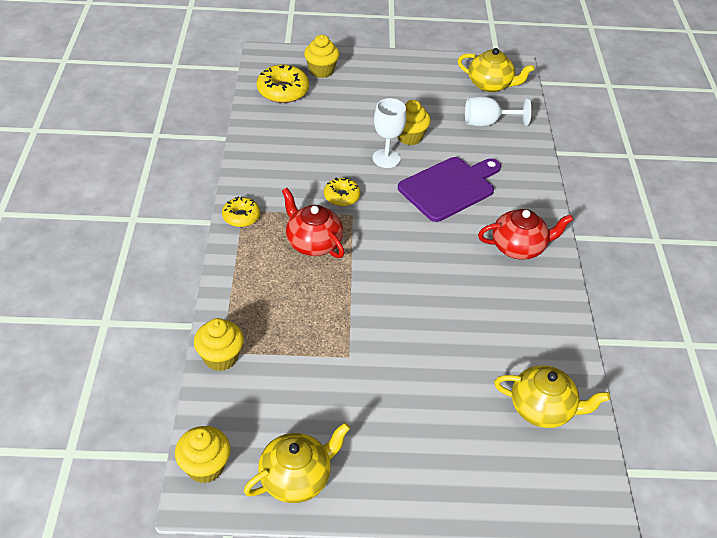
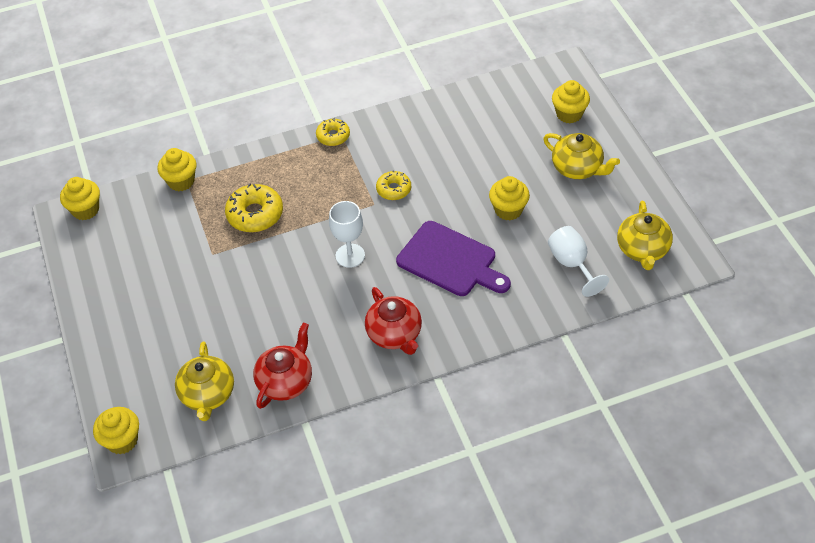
camera: 75 degrees right, 5 degrees up
yellow teapot [244,423,350,503] -> yellow teapot moved to [543,133,620,179]
yellow donut [257,64,309,103] -> yellow donut moved to [225,183,283,232]
red teapot [282,188,344,258] -> red teapot moved to [253,323,312,409]
white goblet [373,98,406,168] -> white goblet moved to [329,201,365,268]
none -> yellow cupcake [93,407,139,454]

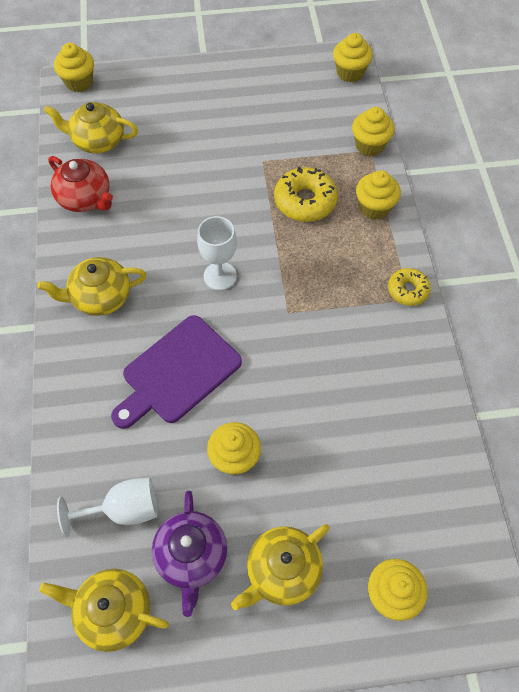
camera: 100 degrees right, 10 degrees up
red teapot [365,287,422,355] -> yellow teapot [37,257,146,316]
yellow donut [376,170,411,200] -> none
none -> purple teapot [152,491,227,617]
none -> yellow cupcake [356,170,401,220]

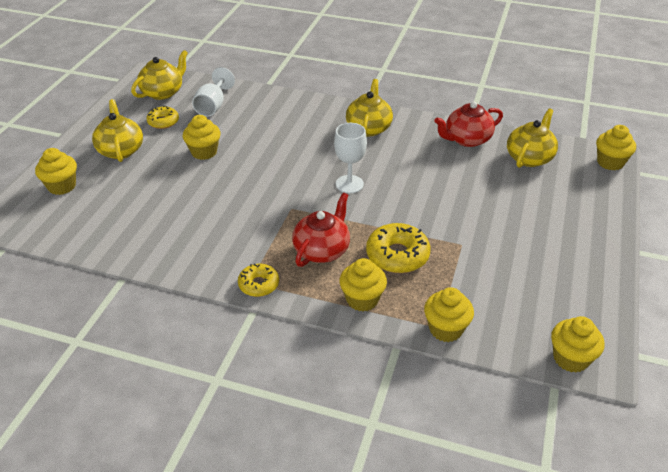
camera: 115 degrees right, 20 degrees down
purple cutting board [111,315,242,429] -> none
purple teapot [152,491,227,617] -> yellow donut [146,106,179,129]
none -> red teapot [292,193,350,267]

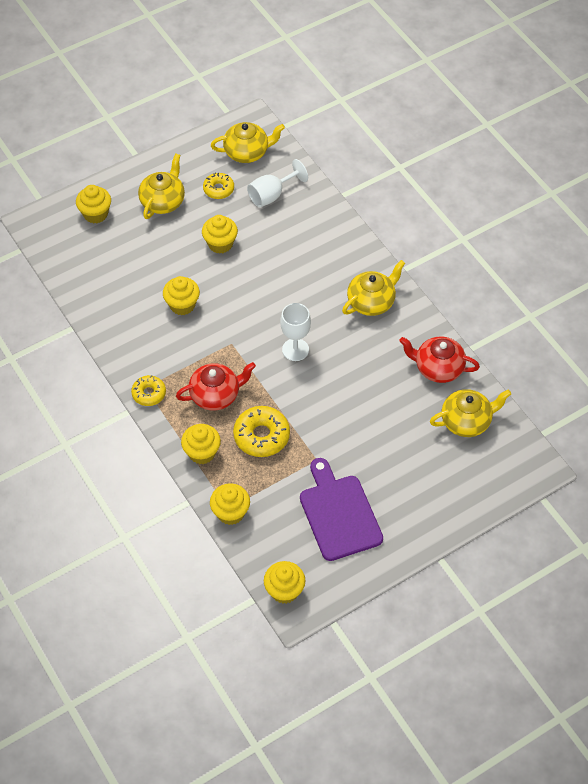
camera: 40 degrees right, 15 degrees up
yellow cupcake [596,125,636,170] -> yellow cupcake moved to [163,276,200,315]
none -> purple cutting board [300,458,383,561]

